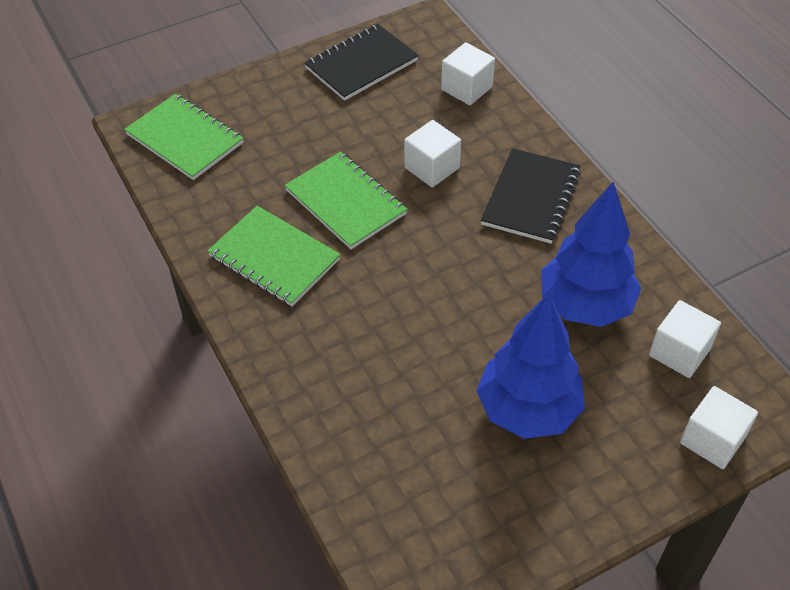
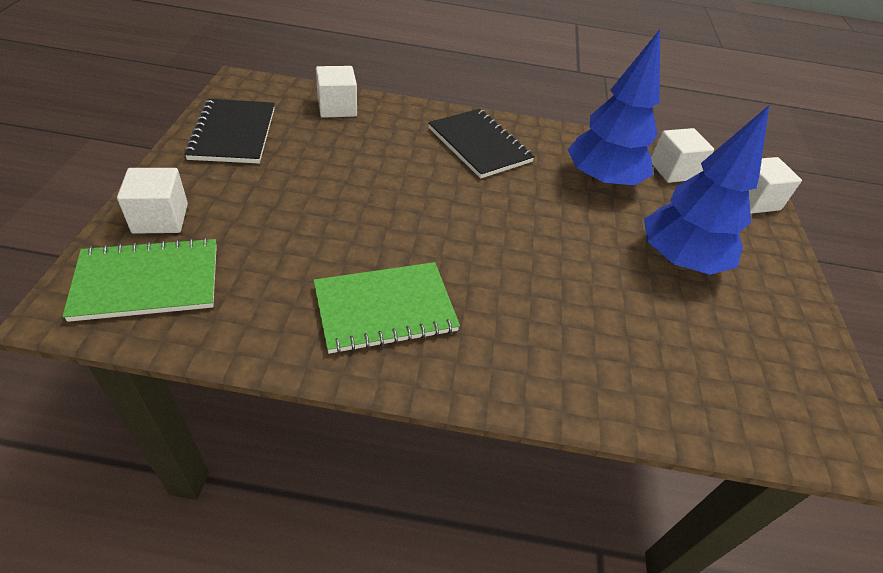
camera: 60 degrees left, 5 degrees down
green notebook [284,152,408,249] -> none
white cube [404,120,461,187] -> white cube moved to [117,168,188,234]

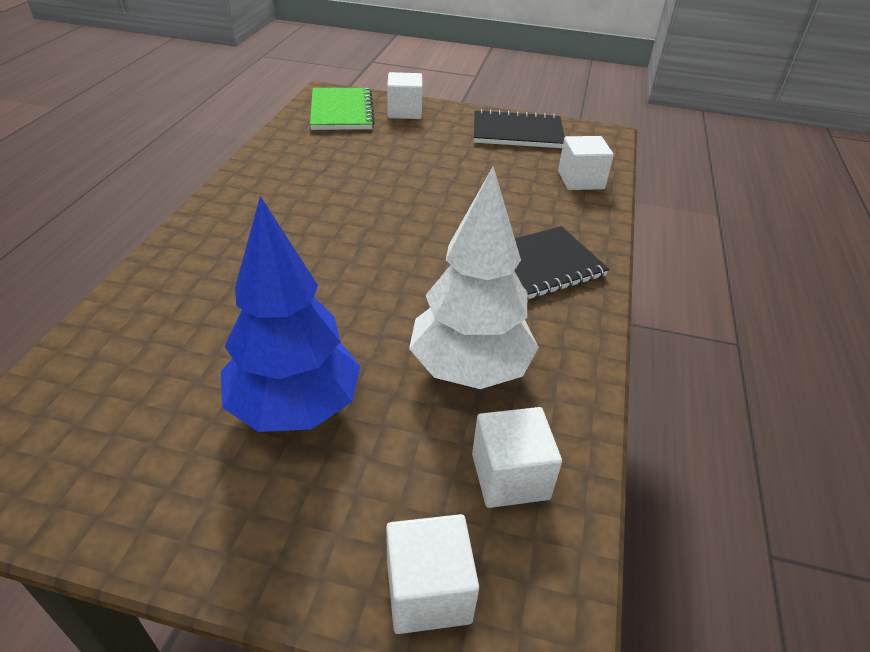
camera: 100 degrees right, 5 degrees down
green notebook [313,262,460,354] -> none
blue tree [568,30,660,188] -> white tree [409,166,539,389]

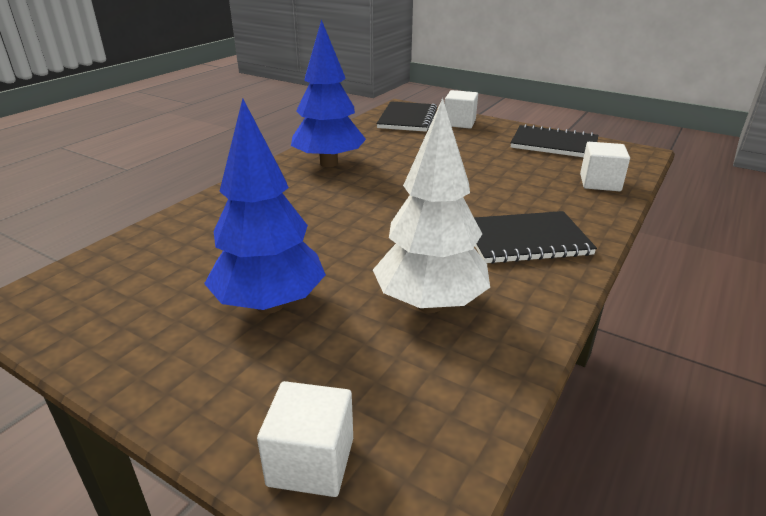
camera: 20 degrees right, 10 degrees down
green notebook [310,88,375,130] -> black notebook [376,101,437,132]
white cube [472,407,562,508] -> none
none -> blue tree [291,19,366,167]

